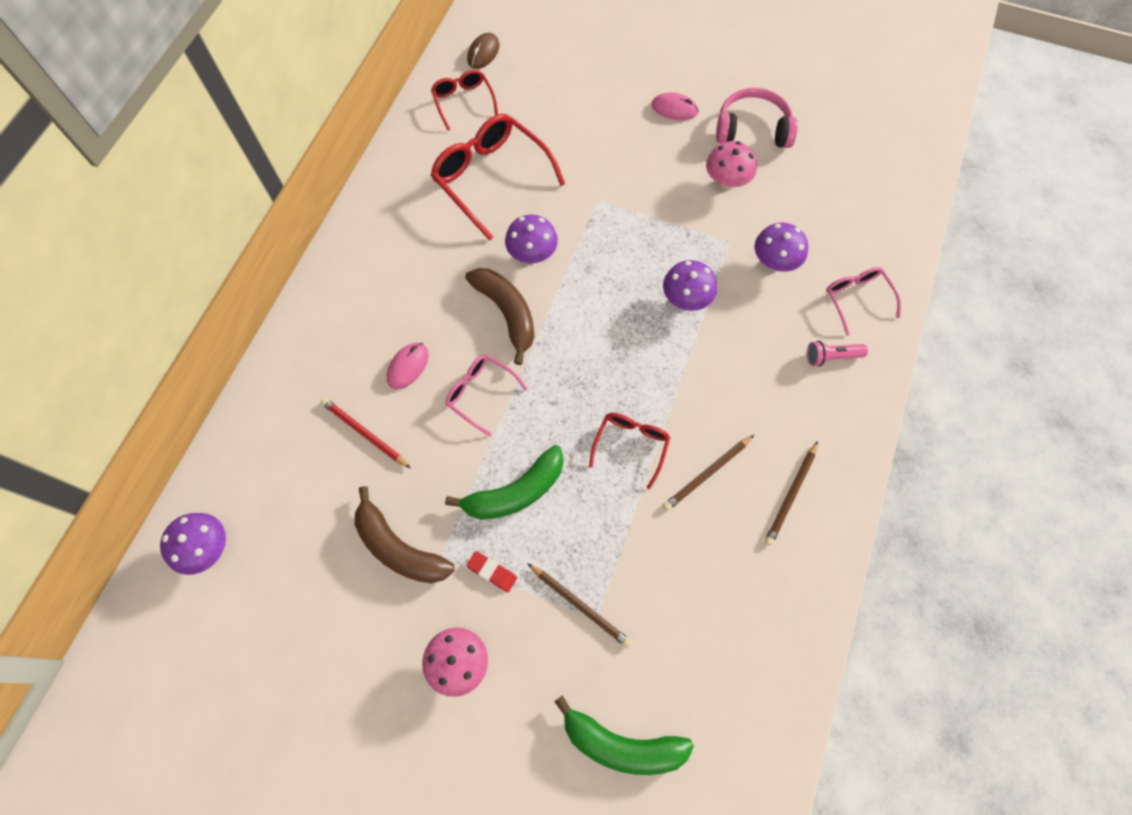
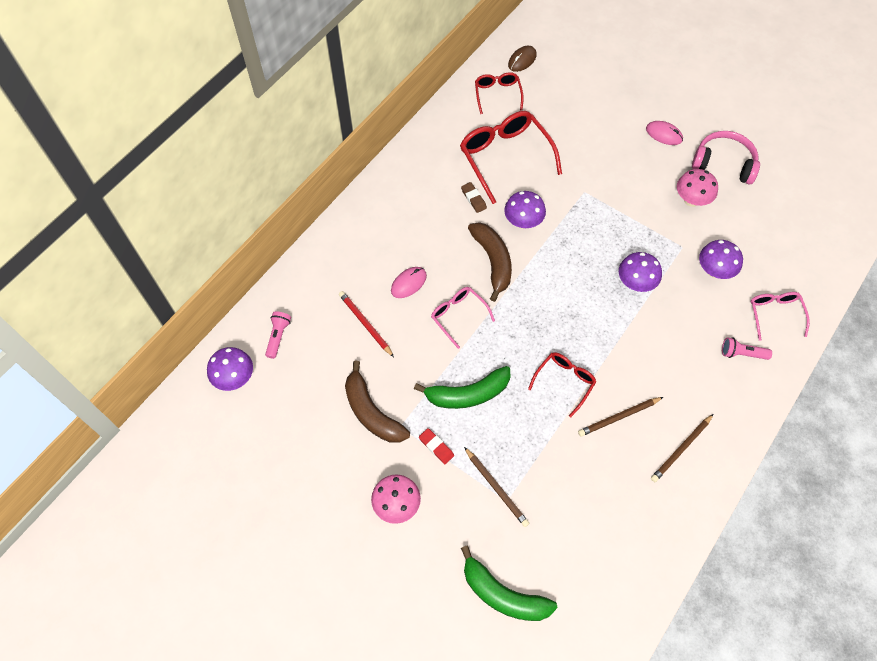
camera: 15 degrees right, 5 degrees down
none -> pink flashlight [265,311,291,359]
none -> brown eraser [461,182,487,213]

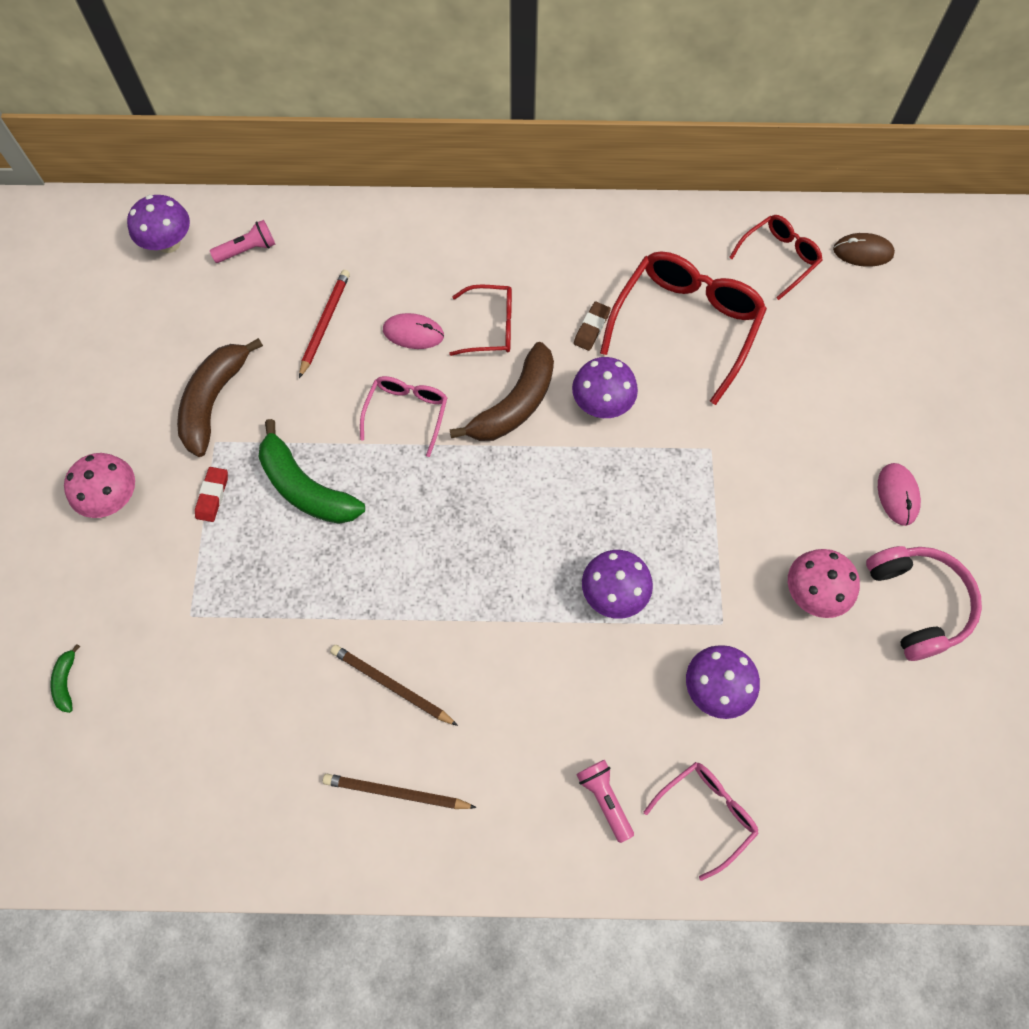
camera: 55 degrees right, 5 degrees up
green banana [461,546,558,621] -> green banana [51,644,80,713], size x0.44
brown pencil [464,447,529,527] -> none
red glasses [528,352,596,417] -> red glasses moved to [449,285,512,356]

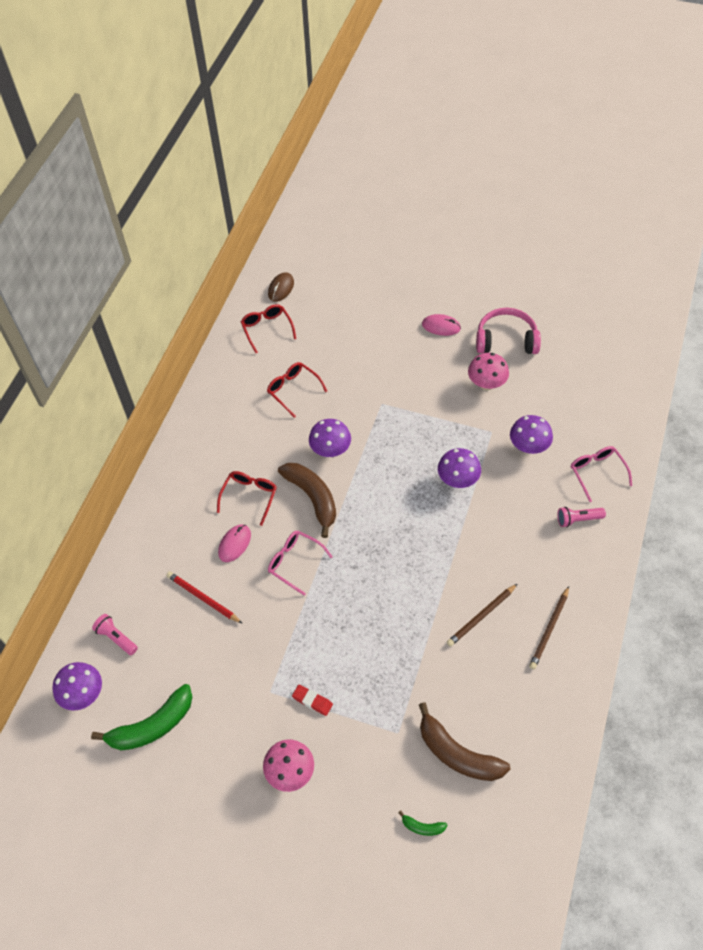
camera: 70 degrees left, 10 degrees down
brown banana [177,338,263,457] -> brown banana moved to [419,702,510,781]
pink flashlight [210,220,275,263] -> pink flashlight turned 45 degrees counterclockwise [92,614,138,655]
green banana [259,419,365,524] -> green banana moved to [91,684,192,751]
brown eraser [574,302,611,351] -> none
red glasses [600,251,767,405] -> red glasses [267,362,327,418], size x0.56

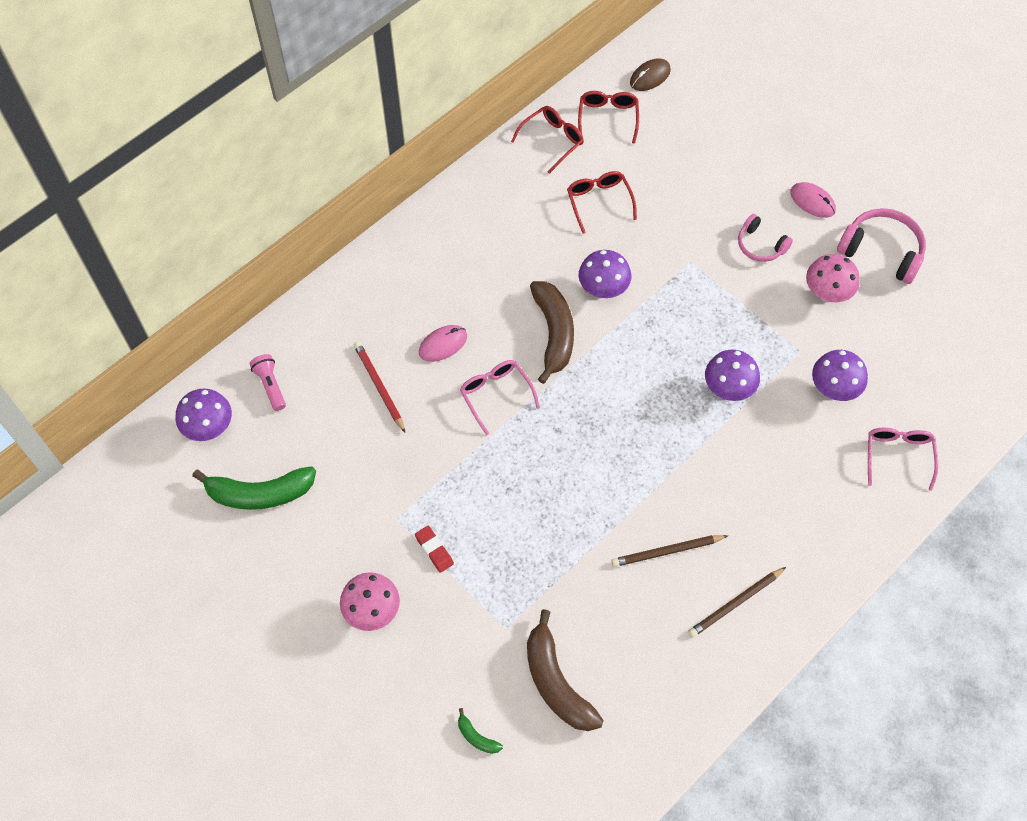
camera: 25 degrees right, 5 degrees up
red glasses [217,471,277,526] -> red glasses moved to [511,106,584,174]
pink flashlight [557,507,606,527] -> none
none -> pink headphones [738,214,793,262]

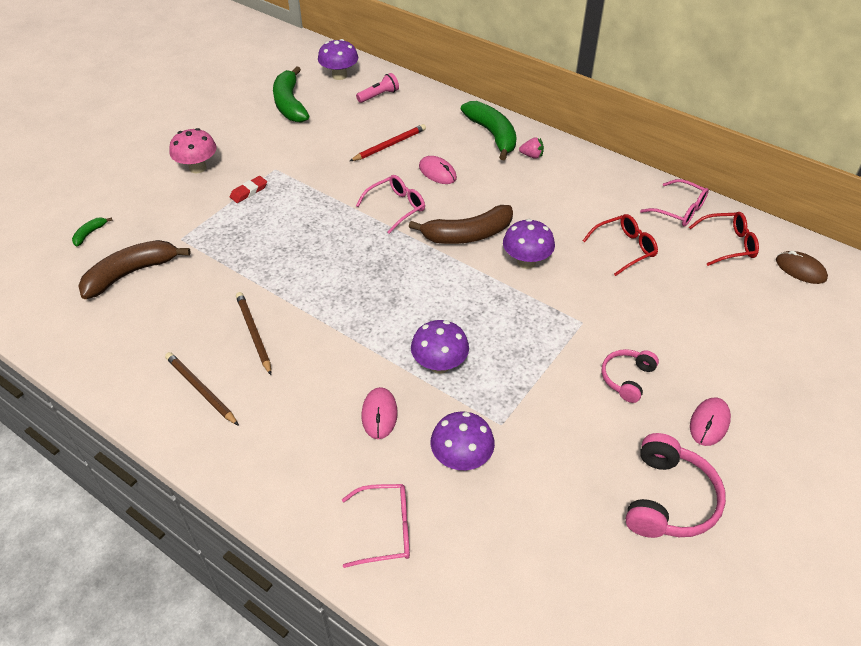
camera: 80 degrees right, 15 degrees down
red glasses [511,106,584,174] -> pink glasses [640,179,709,227]
pink mushroom [806,254,860,302] -> none
none -> pink mouse [361,387,398,439]
none -> green banana [461,101,517,160]
none -> pink strawberry [519,137,544,159]

